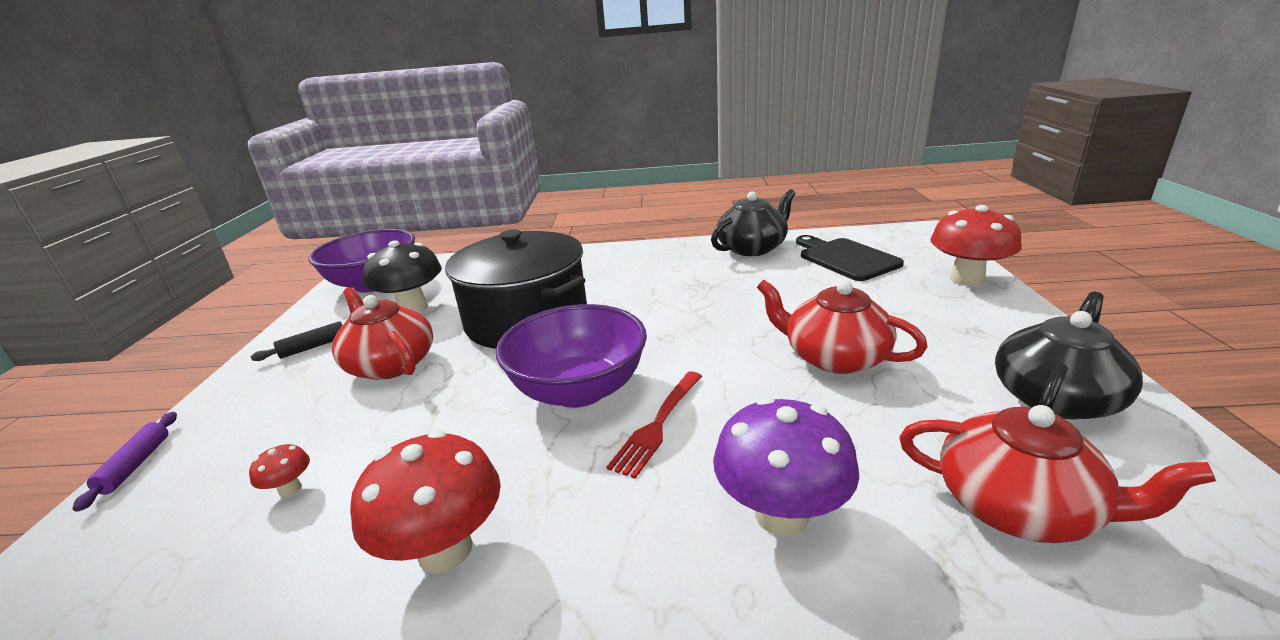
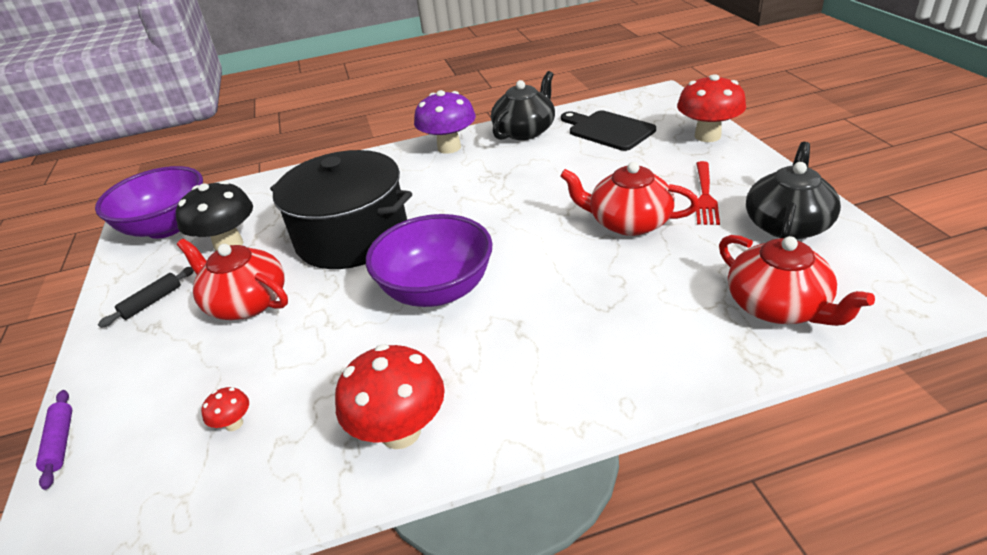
camera: 15 degrees left, 10 degrees up
red fork [606,372,702,479] -> red fork moved to [696,161,720,225]
purple mushroom [713,397,859,536] -> purple mushroom moved to [414,90,476,154]
red teapot [899,405,1216,543] -> red teapot turned 45 degrees clockwise [719,235,875,326]

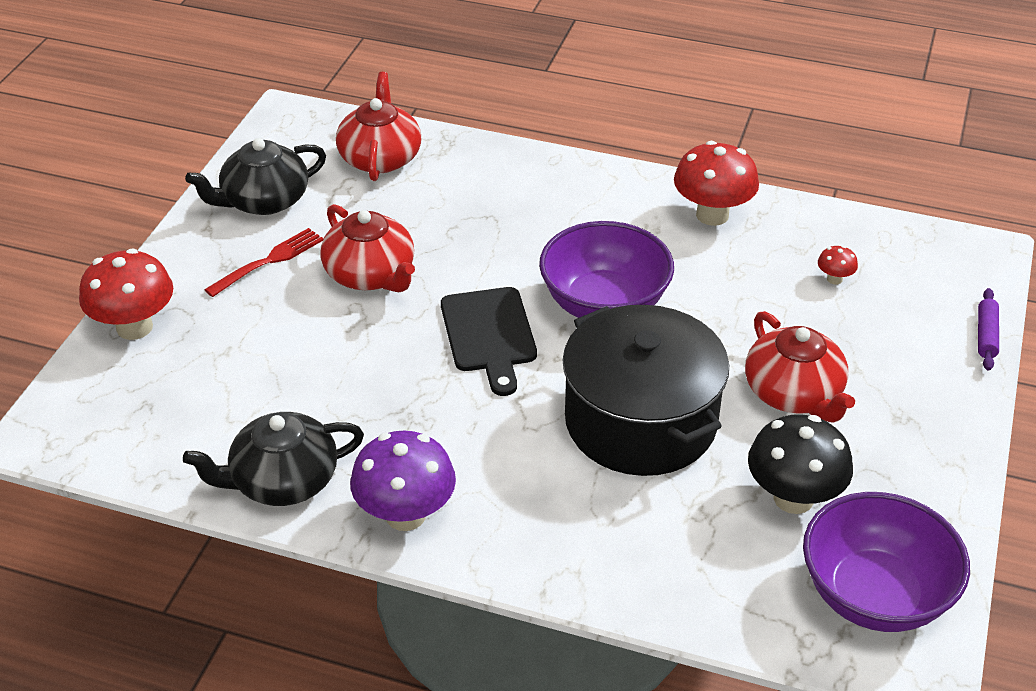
camera: 150 degrees left, 5 degrees up
black rolling pin [98,267,194,328] -> none
black cutting board [561,110,656,151] -> black cutting board moved to [441,287,537,396]

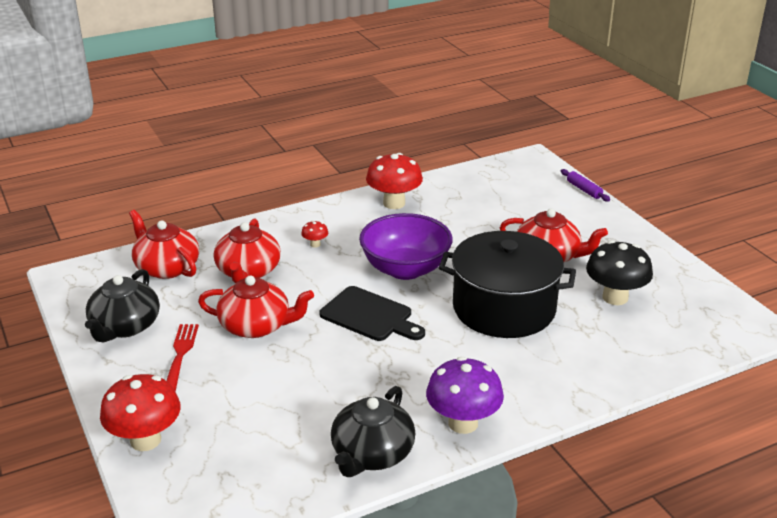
camera: 45 degrees left, 10 degrees down
purple bowl [803,492,970,632] -> none
red mushroom [818,246,858,285] -> red mushroom moved to [301,220,328,248]
none -> red teapot [214,219,281,283]

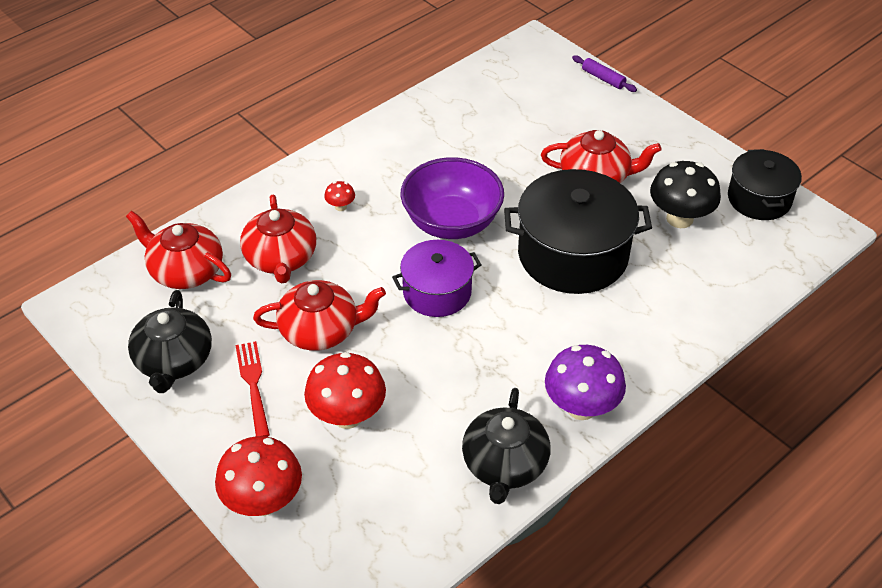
camera: 15 degrees left, 15 degrees up
black cutting board [319,286,425,341] -> purple pot [392,240,482,317]
red mushroom [366,153,423,209] -> red mushroom moved to [304,352,386,429]
none -> black pot [728,149,802,220]

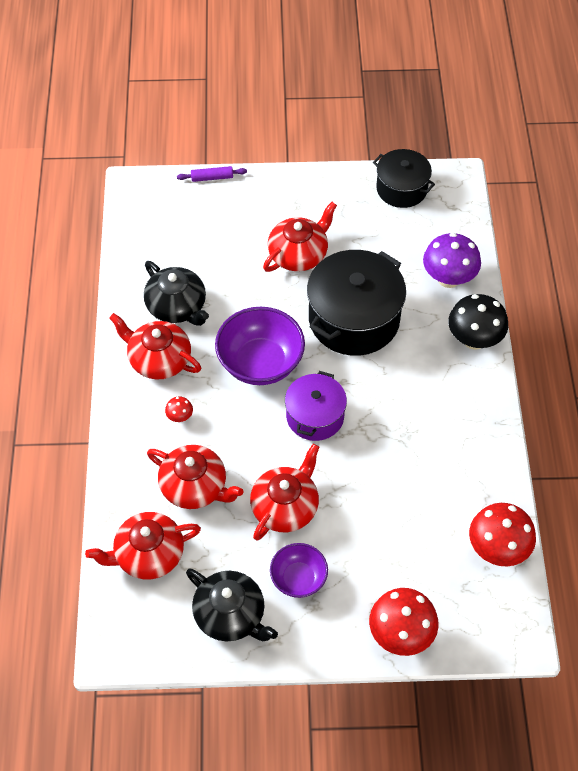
camera: 50 degrees left, 10 degrees up
red fork [235,341,270,437] -> purple bowl [270,543,328,598]
red mushroom [304,352,386,429] -> red mushroom moved to [469,503,536,566]
black teapot [462,388,550,504] -> black teapot moved to [144,261,209,326]
purple mushroom [545,345,626,420] -> purple mushroom moved to [423,233,481,288]
black mushroom [650,161,721,228] -> black mushroom moved to [448,294,508,350]
none -> red teapot [109,313,201,379]

